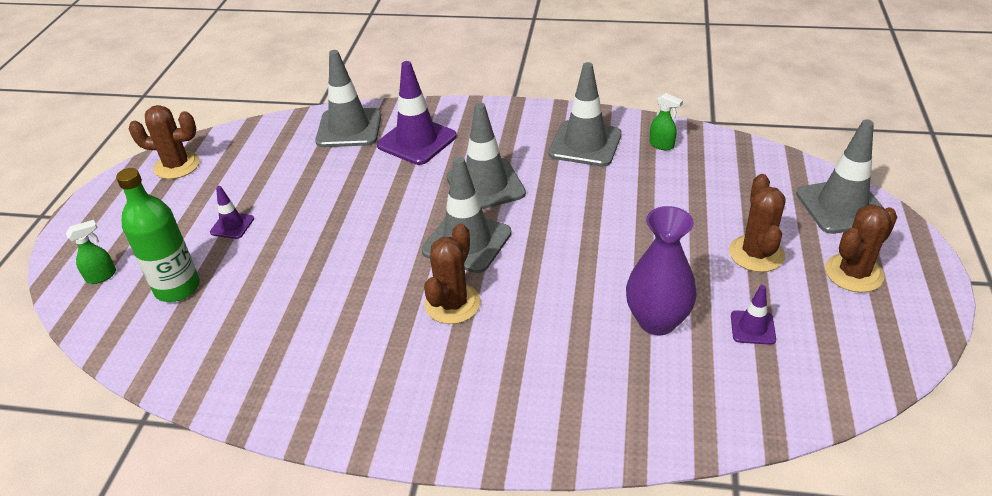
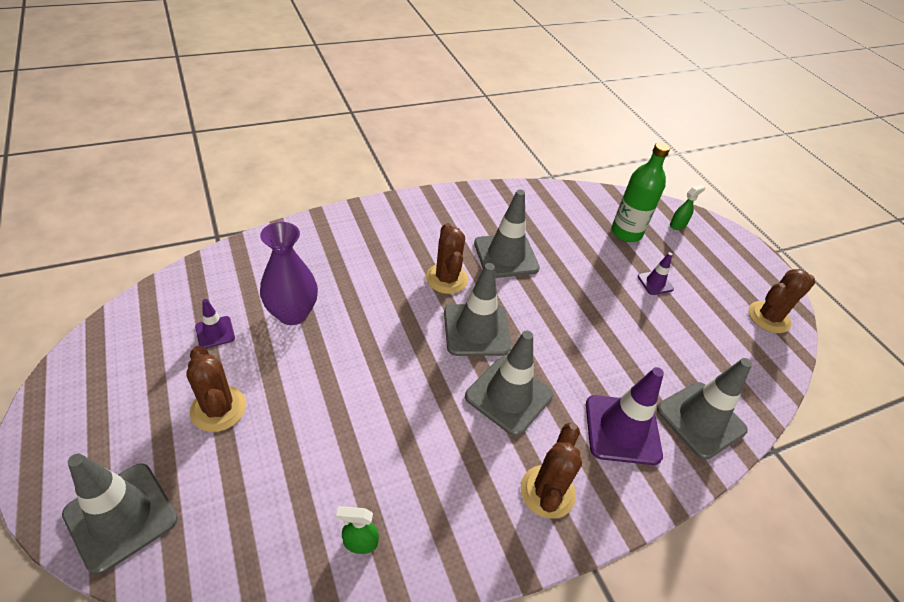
camera: 140 degrees right, 5 degrees up
green spray bottle [66,220,116,284] -> green spray bottle turned 150 degrees counterclockwise [670,184,706,230]
grey traffic cone [548,62,622,167] -> grey traffic cone moved to [474,189,540,278]
brown cactus [825,204,897,293] -> brown cactus moved to [520,423,582,519]

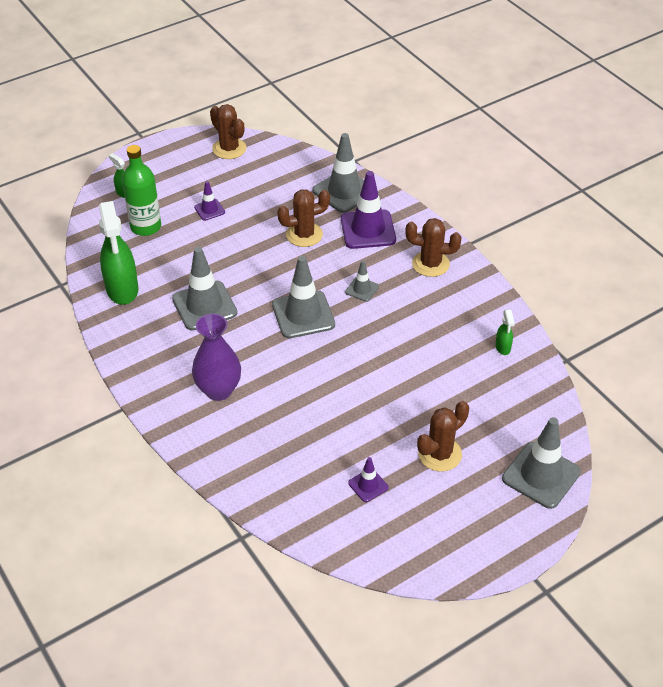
camera: 95 degrees left, 0 degrees up
purple vase [260,222,318,325] -> purple vase moved to [192,314,241,401]
brown cactus [426,223,468,294] -> brown cactus moved to [277,189,330,247]
grey traffic cone [465,331,553,436] -> grey traffic cone [345,261,379,302], size x0.50
none -> green spray bottle [99,201,138,305]

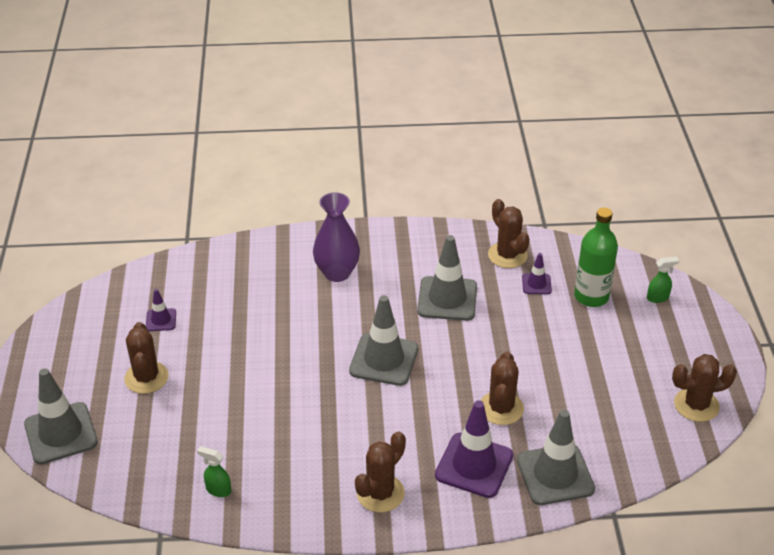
camera: 120 degrees right, 5 degrees down
green spray bottle [99,201,138,305] -> brown cactus [488,199,529,268]
purple traffic cone [194,181,225,221] -> purple traffic cone moved to [522,253,552,294]
grey traffic cone [345,261,379,302] -> none

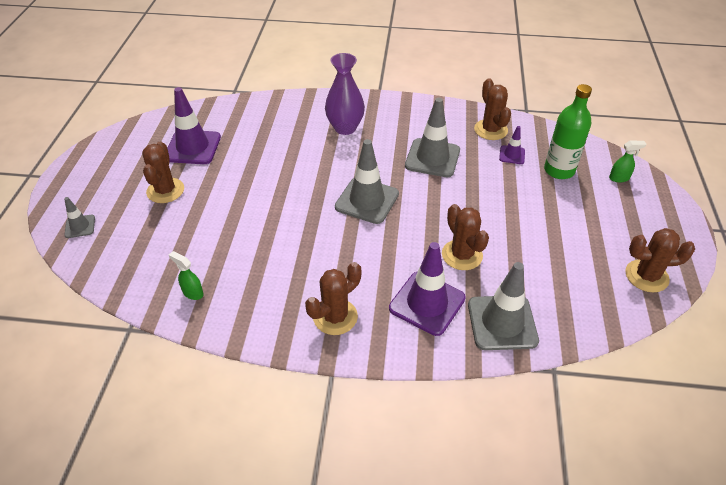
camera: 10 degrees right, 5 degrees up
grey traffic cone [24,368,98,464] -> grey traffic cone [64,197,95,238], size x0.50
purple traffic cone [146,289,176,331] -> purple traffic cone [167,87,221,164], size x1.98
brown cactus [480,352,524,425] -> brown cactus turned 45 degrees counterclockwise [442,204,489,270]

